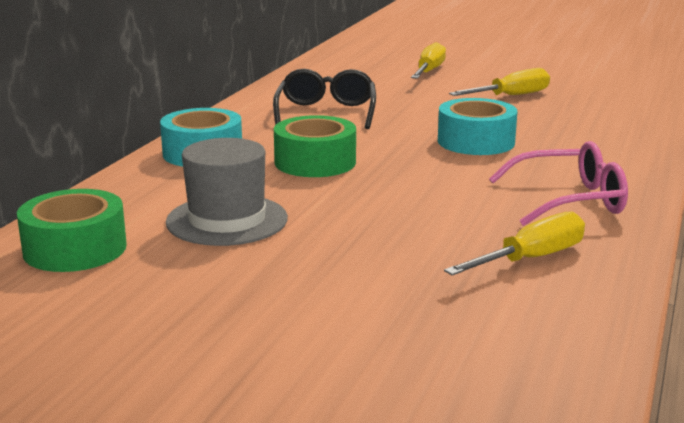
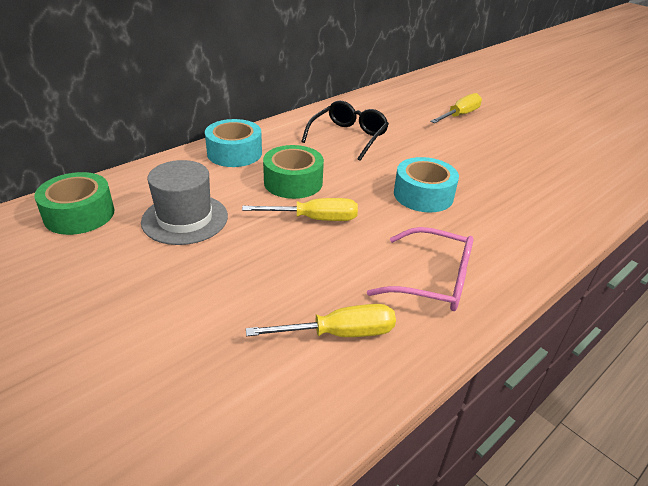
camera: 25 degrees right, 15 degrees up
yellow screwdriver [449,68,550,96] -> yellow screwdriver moved to [242,198,358,221]

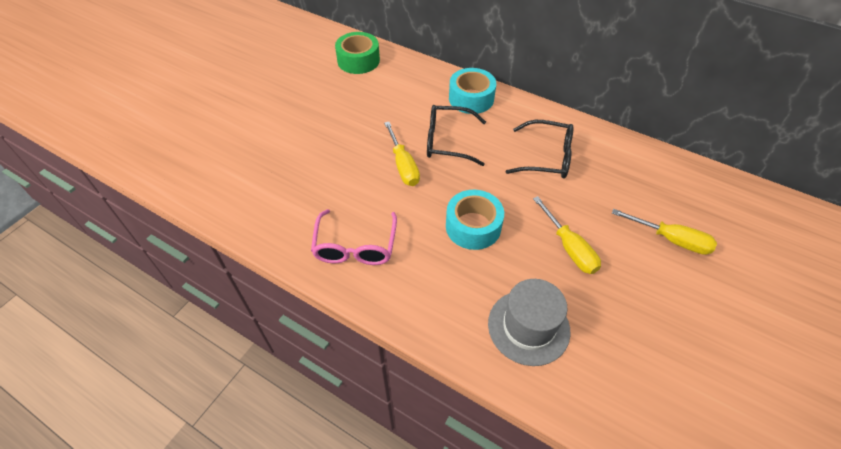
camera: 75 degrees right, 15 degrees up
grey hat [141,160,228,245] -> grey hat moved to [488,279,571,366]
yellow screwdriver [246,304,396,337] -> yellow screwdriver moved to [533,196,601,274]
green tape [263,145,324,199] -> black glasses [427,105,486,166]

